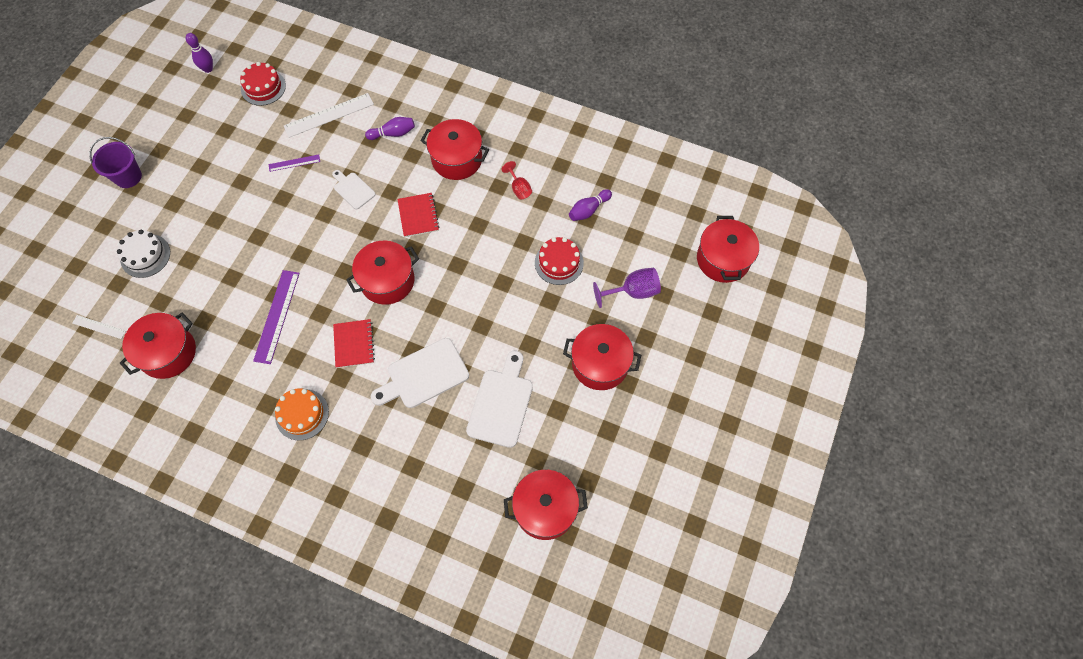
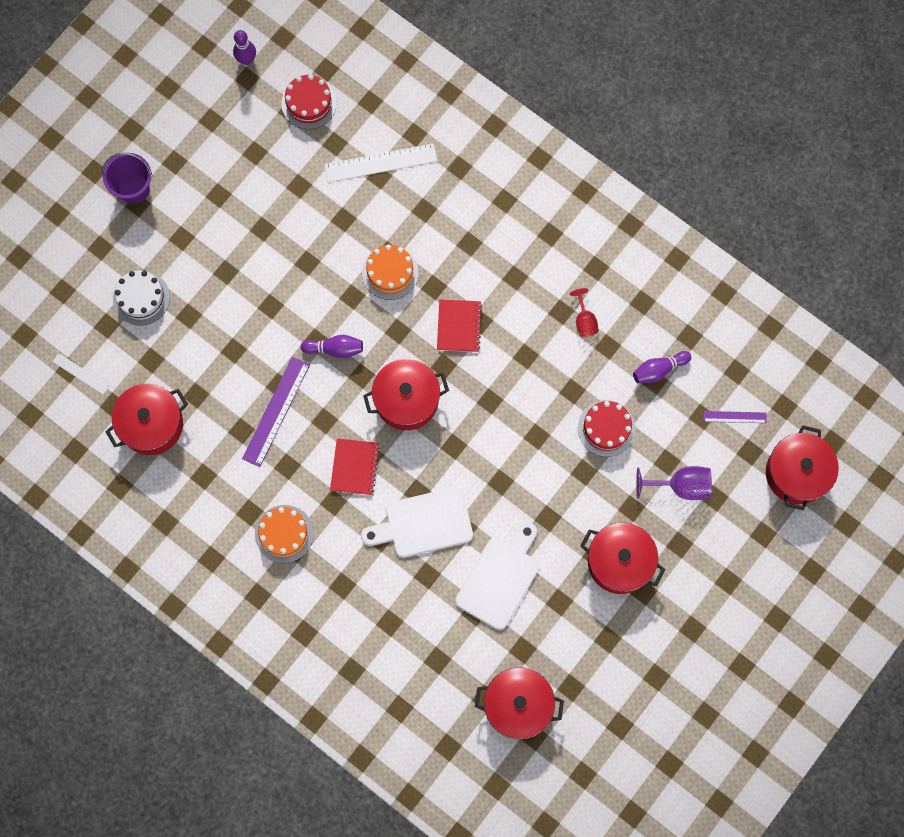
camera: 15 degrees right, 10 degrees up
purple ruler [269,155,320,172] -> purple ruler moved to [703,411,767,423]
white cutting board [332,170,375,210] -> orange cake [362,244,419,300]
purple bowling pin [365,117,415,140] -> purple bowling pin moved to [301,335,363,358]
red pot [421,119,489,180] -> none

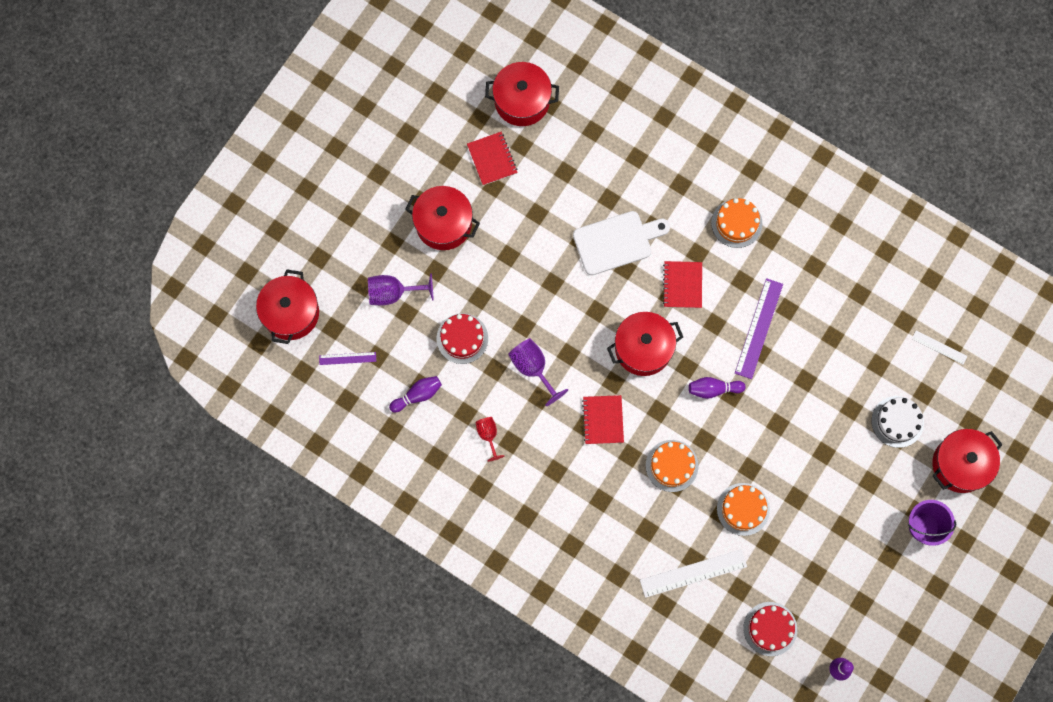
camera: 175 degrees right, 0 degrees up
red pot [105,383,188,455] -> red pot moved to [933,429,1003,493]
white cutting board [455,522,539,630] -> none
none -> red notebook [467,132,518,185]
none -> purple goblet [508,338,568,406]
none -> orange cake [717,483,770,536]

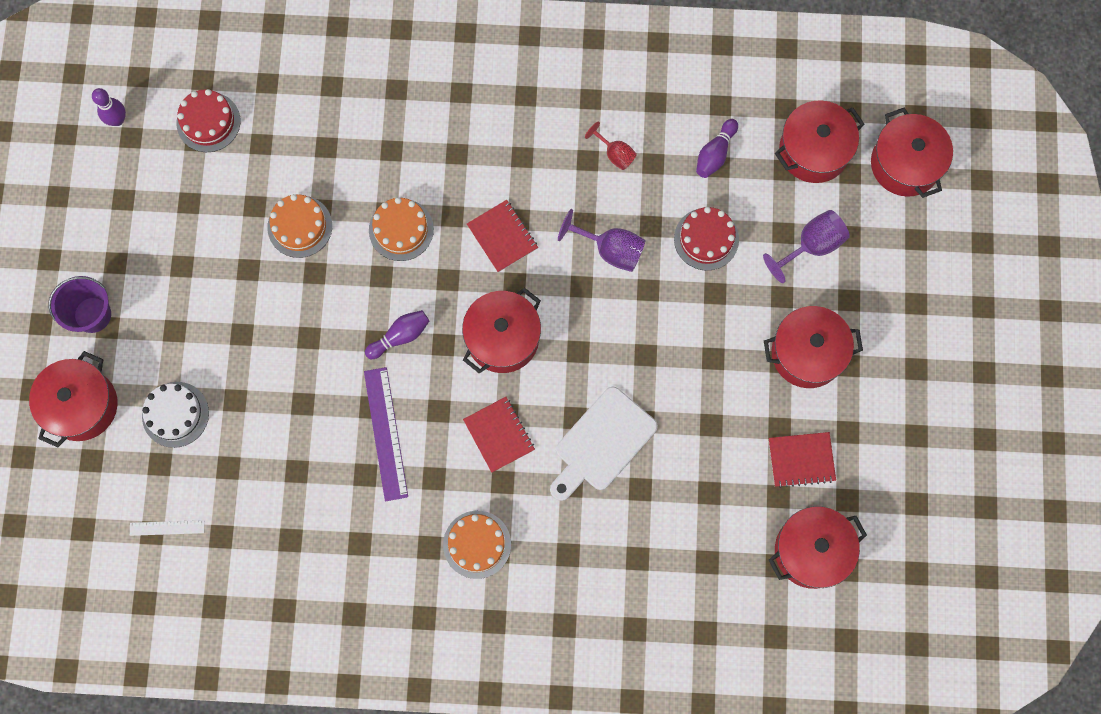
camera: 150 degrees right, 0 degrees up
purple ruler [319,352,376,365] -> red pot [775,100,864,183]
red notebook [467,132,518,185] -> red notebook turned 45 degrees counterclockwise [769,432,836,488]
white ruler [640,549,747,598] -> none

